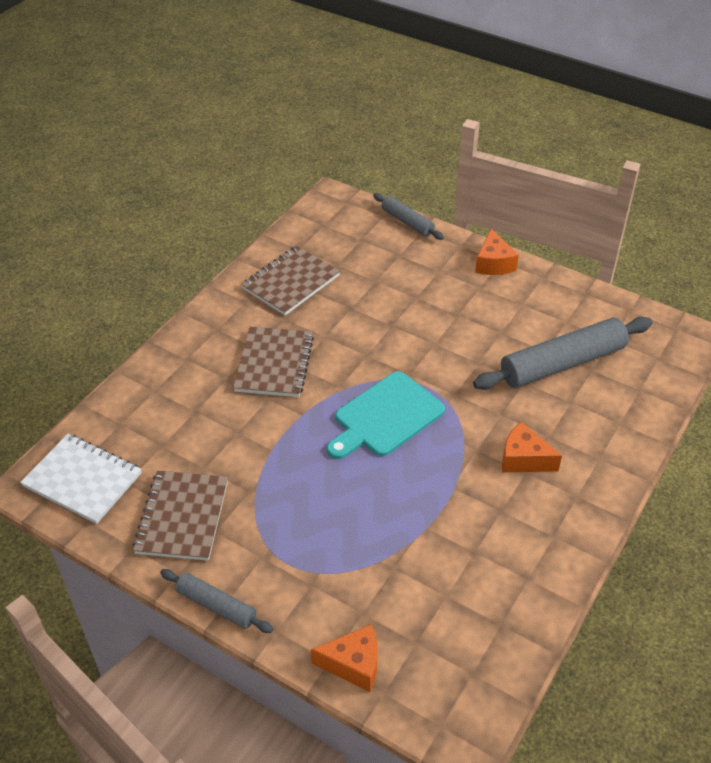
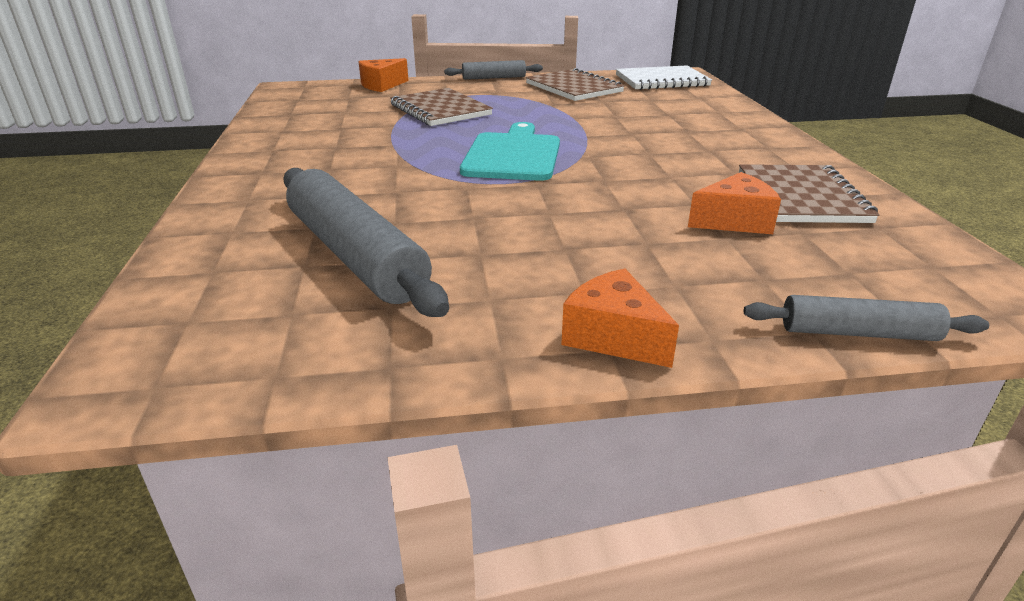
camera: 140 degrees right, 15 degrees down
brown notebook [233,326,314,397] -> brown notebook moved to [390,88,493,126]
grey rolling pin [473,317,653,390] -> grey rolling pin turned 60 degrees counterclockwise [283,168,449,317]
orange cheese [502,422,562,472] -> orange cheese moved to [688,172,781,234]

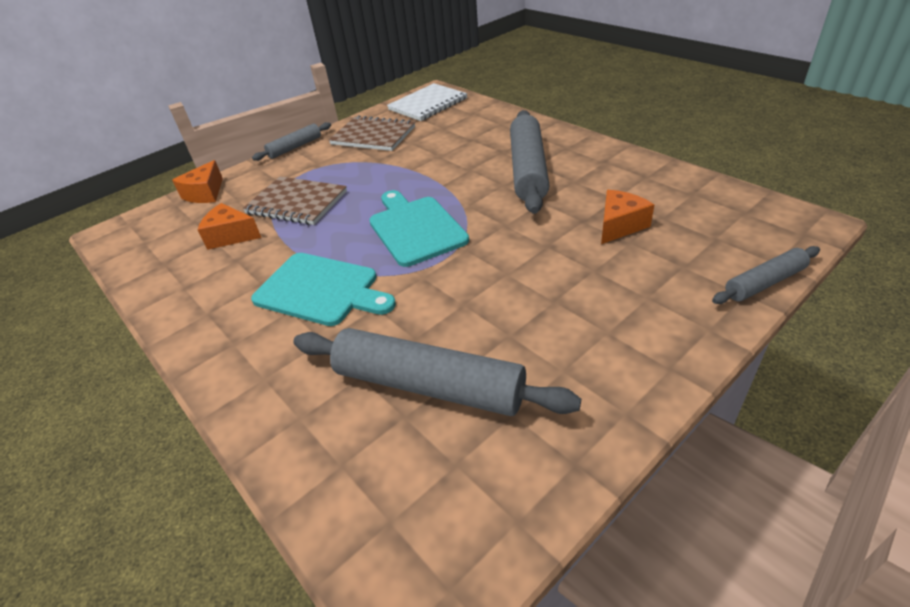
camera: 30 degrees left, 10 degrees up
orange cheese [561,269,679,368] -> orange cheese moved to [198,203,261,250]
brown notebook [739,164,880,223] -> none
none -> turquoise cutting board [251,253,396,326]
none -> grey rolling pin [510,110,550,214]

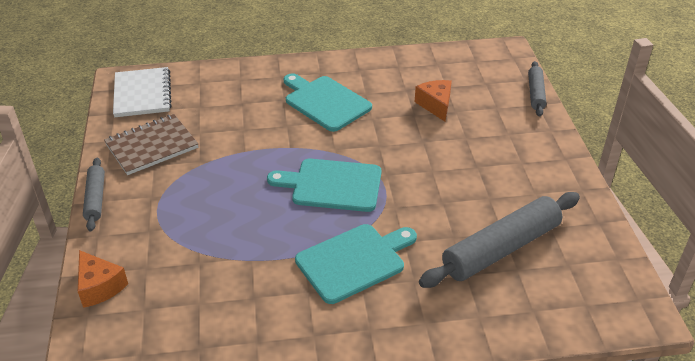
camera: 60 degrees left, 0 degrees up
orange cheese [198,203,261,250] -> none
brown notebook [243,176,347,225] -> none
grey rolling pin [510,110,550,214] -> turquoise cutting board [283,73,372,132]

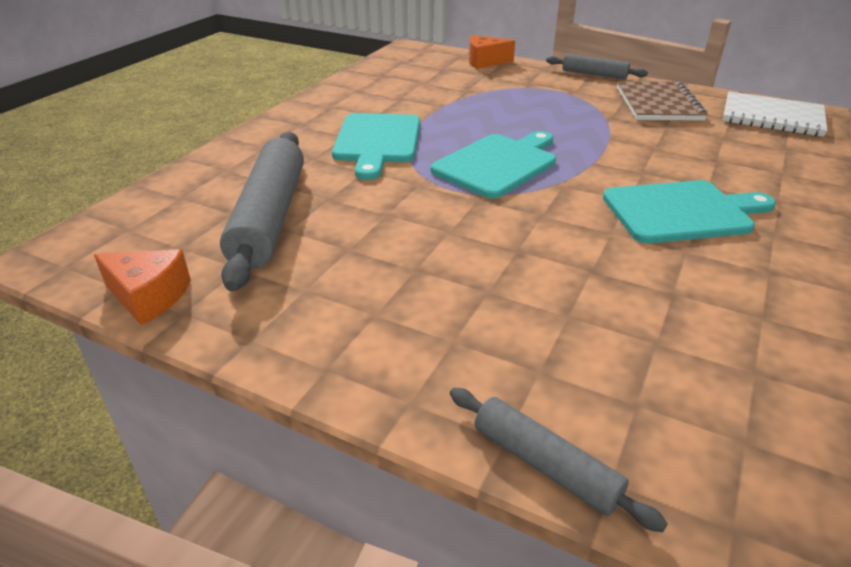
camera: 125 degrees right, 5 degrees down
orange cheese [415,80,452,121] -> orange cheese moved to [94,249,191,325]

